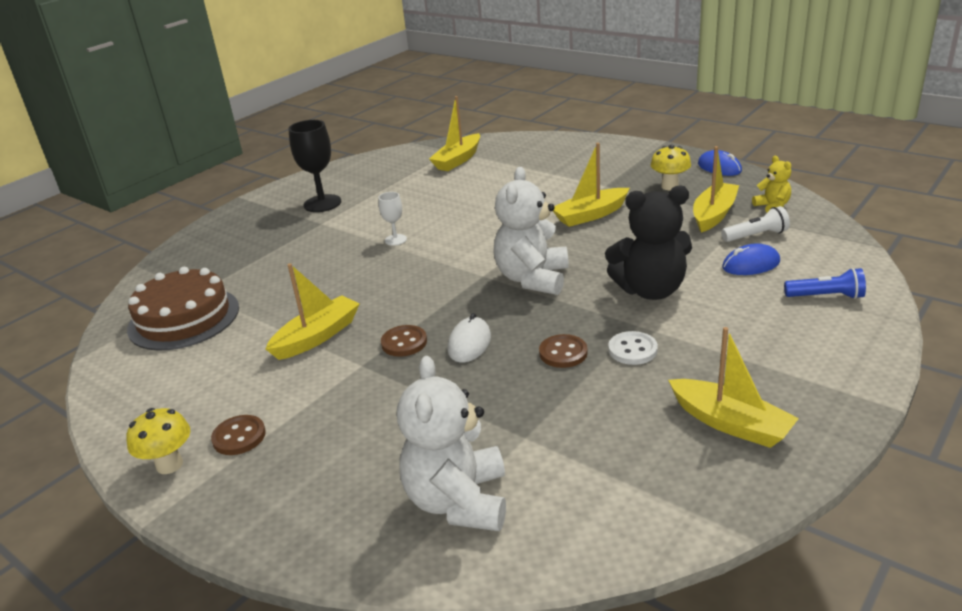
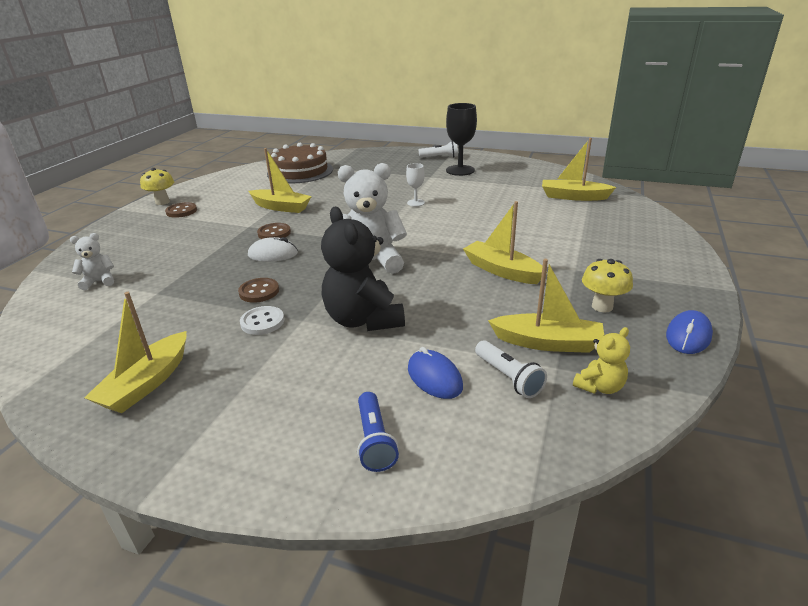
camera: 70 degrees right, 0 degrees up
white teddy bear [397,356,506,531] -> white teddy bear [70,233,114,290], size x0.50
none -> white flashlight [418,141,458,158]

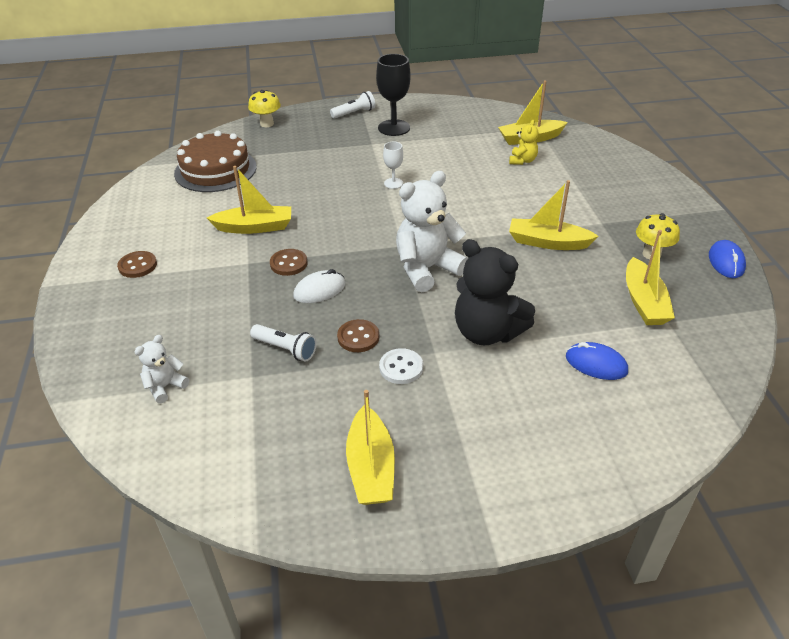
camera: 30 degrees left, 10 degrees up
yellow mushroom [140,168,174,205] -> yellow mushroom moved to [248,90,281,127]
blue flashlight [357,392,399,472] -> none
white flashlight [475,341,547,398] -> white flashlight moved to [250,324,317,362]
yellow boat [488,259,604,353] -> yellow boat turned 105 degrees clockwise [626,230,675,325]
yellow teddy bear [573,327,630,394] -> yellow teddy bear moved to [509,120,539,165]

